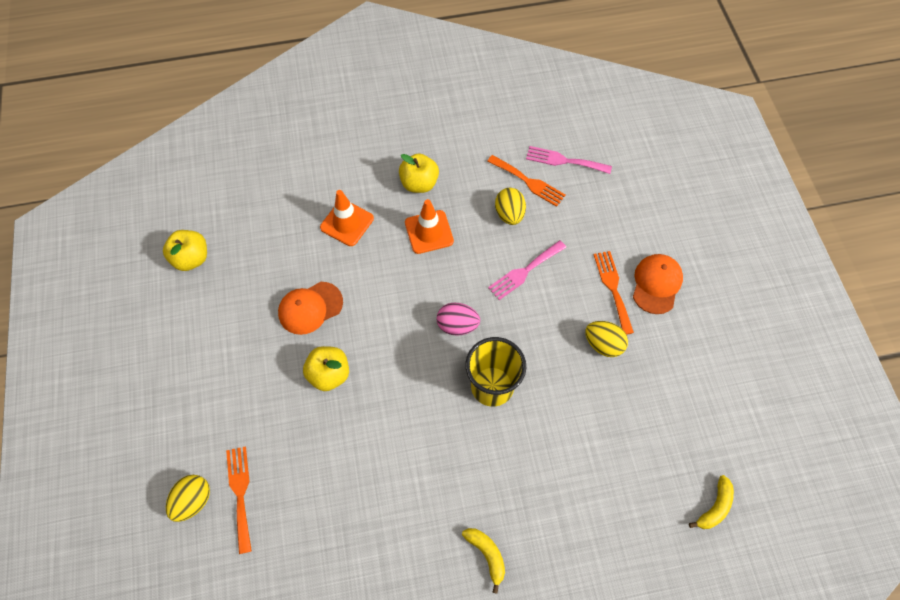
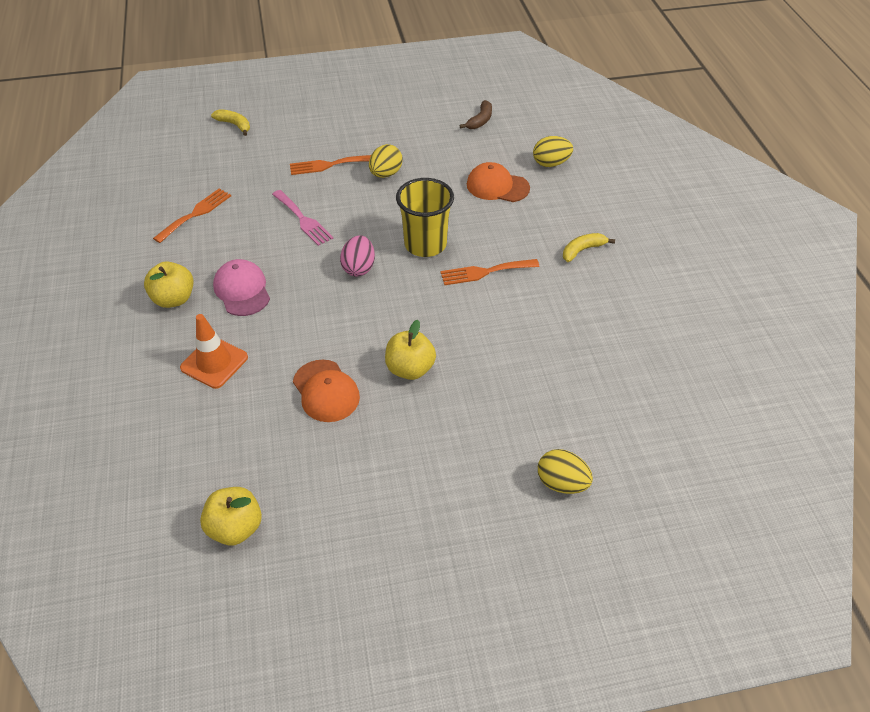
camera: 90 degrees left, 15 degrees down
orange fork [226,446,252,554] -> orange fork moved to [440,259,539,285]
orange traffic cone [405,199,454,254] -> pink cap [213,259,270,316]
yellow egg [495,188,526,225] -> yellow egg moved to [533,136,573,167]
pink fork [526,146,612,174] -> none
orange cap [633,254,683,314] -> orange cap moved to [467,162,530,202]
yellow banana [689,475,734,529] -> yellow banana moved to [211,109,250,136]
none -> brown banana [459,100,492,129]

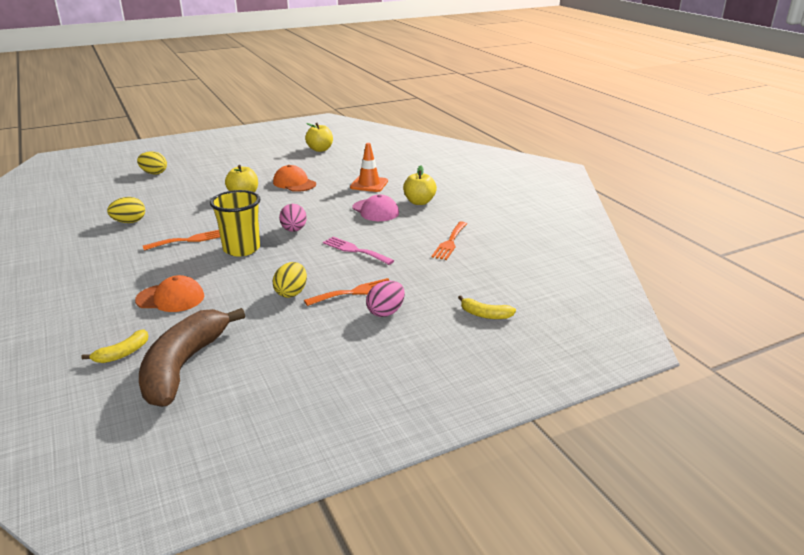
camera: 165 degrees right, 20 degrees down
brown banana [459,100,492,129] -> brown banana [139,308,245,407], size x2.30
yellow egg [533,136,573,167] -> yellow egg moved to [107,197,145,223]
yellow banana [563,233,615,262] -> yellow banana moved to [82,329,148,363]
none -> pink egg [366,281,405,317]

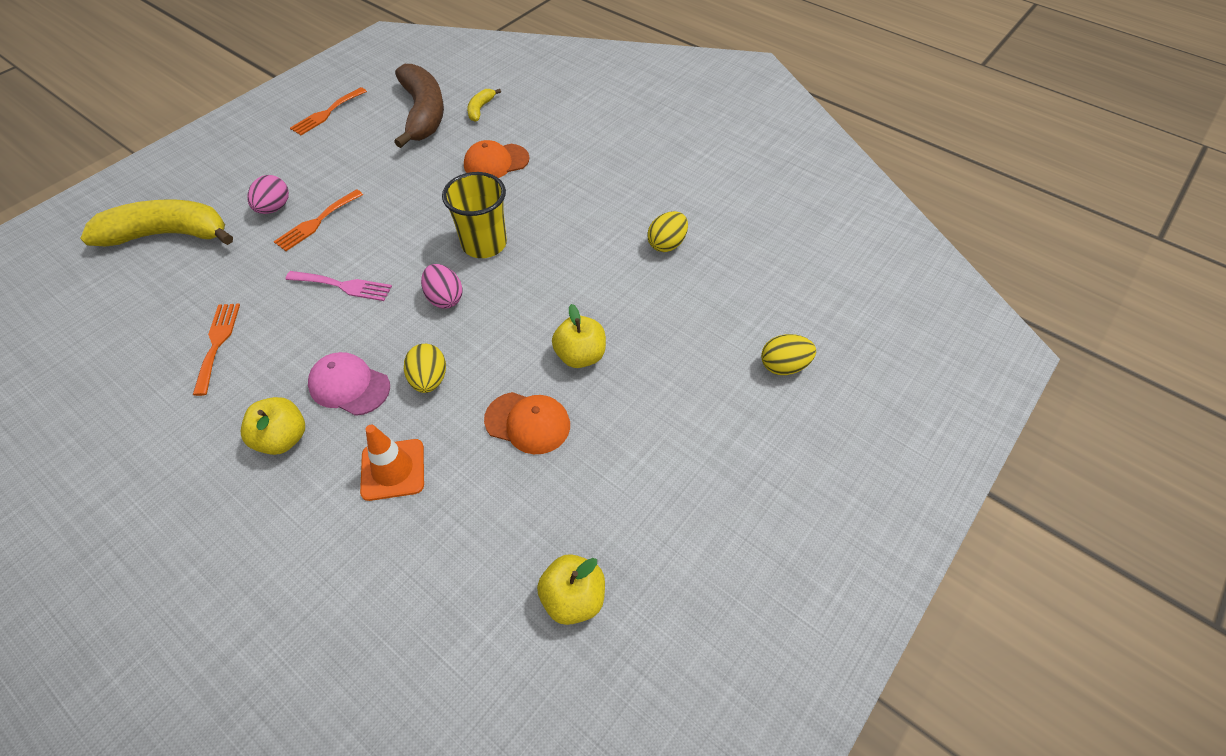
camera: 155 degrees right, 25 degrees up
orange fork [143,230,220,251] -> orange fork moved to [290,87,367,135]
yellow egg [273,262,307,298] -> yellow egg moved to [404,344,446,393]
yellow banana [458,296,516,319] -> yellow banana [80,199,233,246], size x2.30

